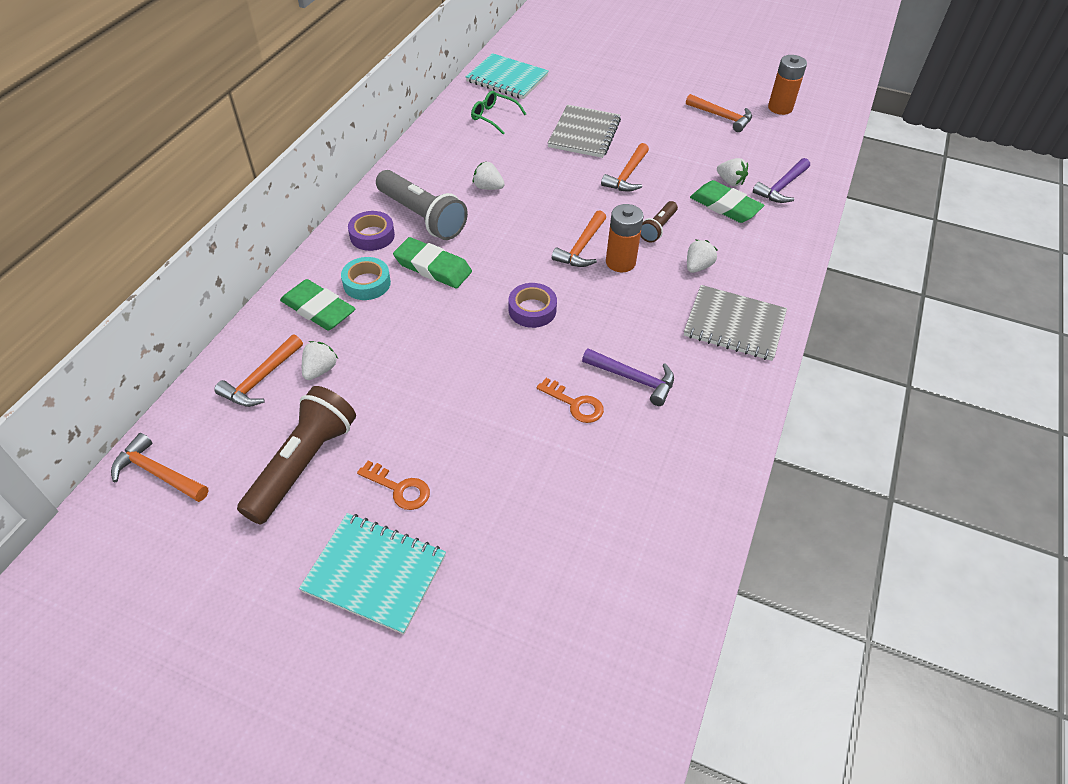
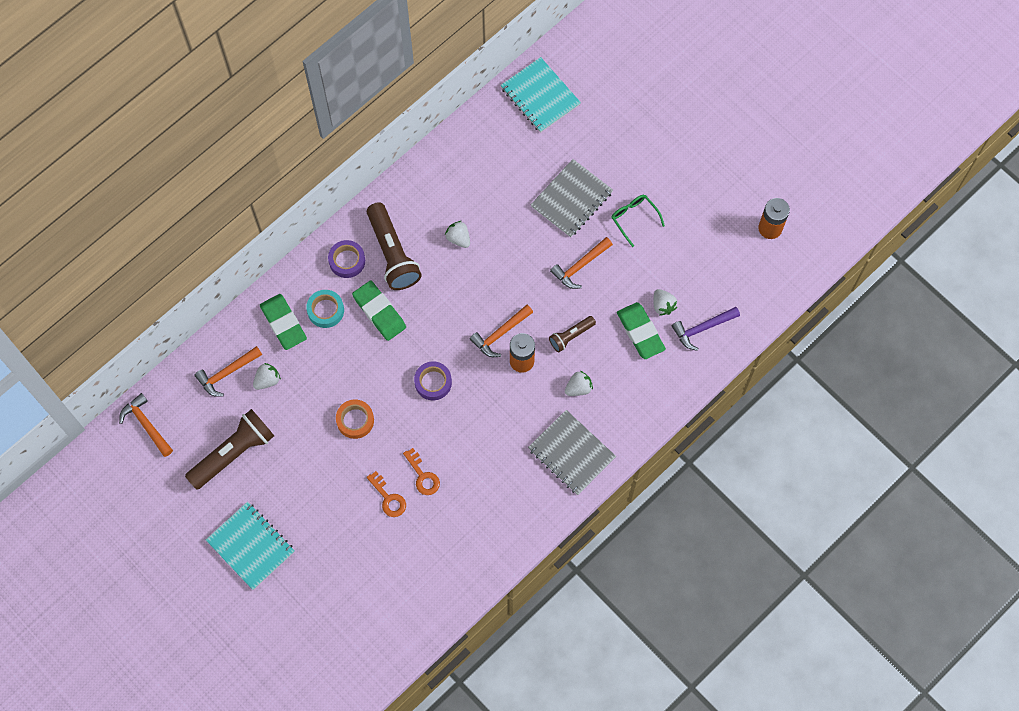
camera: 25 degrees right, 20 degrees up
orange key [357,461,430,510] -> orange key moved to [367,471,406,517]
grey flashlight [376,170,468,240] -> brown flashlight [367,202,422,290]
green glasses [471,91,526,134] -> green glasses moved to [611,195,665,247]
purple hammer [582,348,674,406] -> none
orange hammer [686,94,752,132] -> none
none -> orange tape [336,400,374,439]

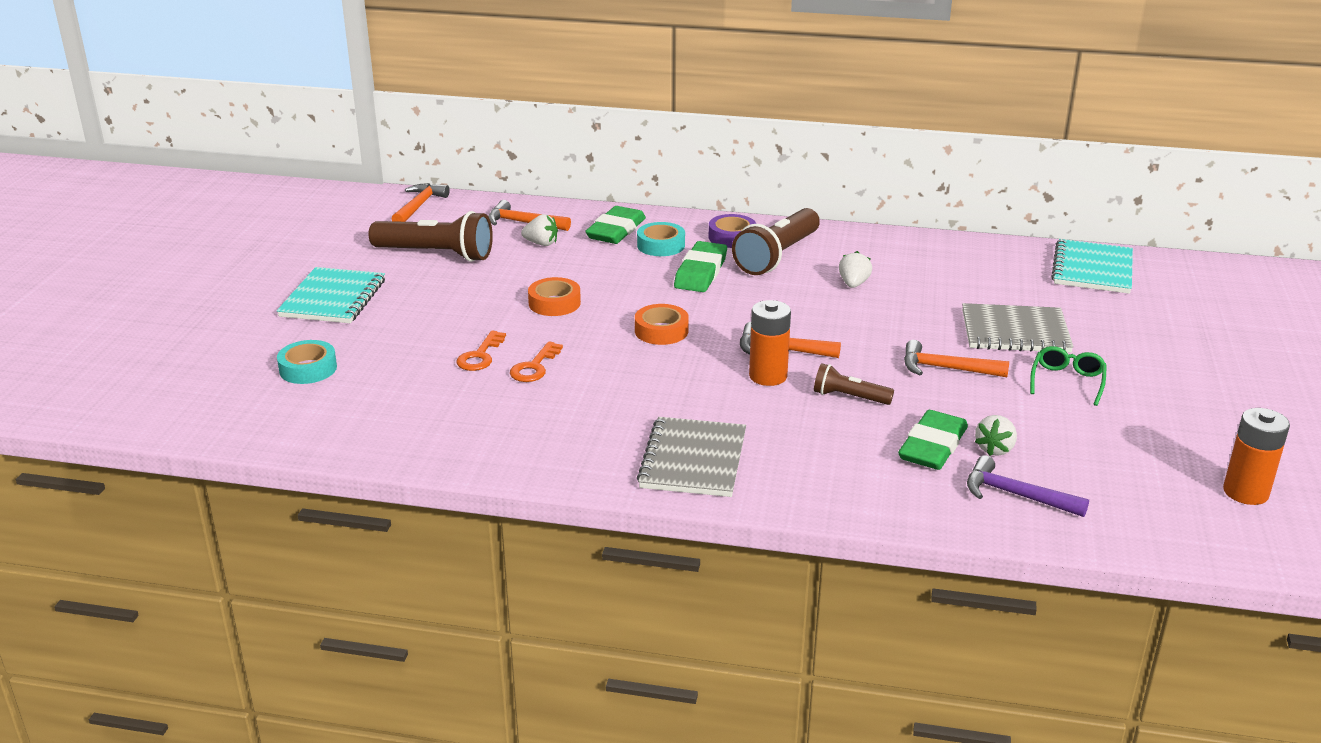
camera: 55 degrees right, 40 degrees down
purple tape [414,362,452,400] -> orange tape [635,304,689,345]
white strawberry [565,371,593,396] -> none
none -> turquoise tape [277,340,337,384]

